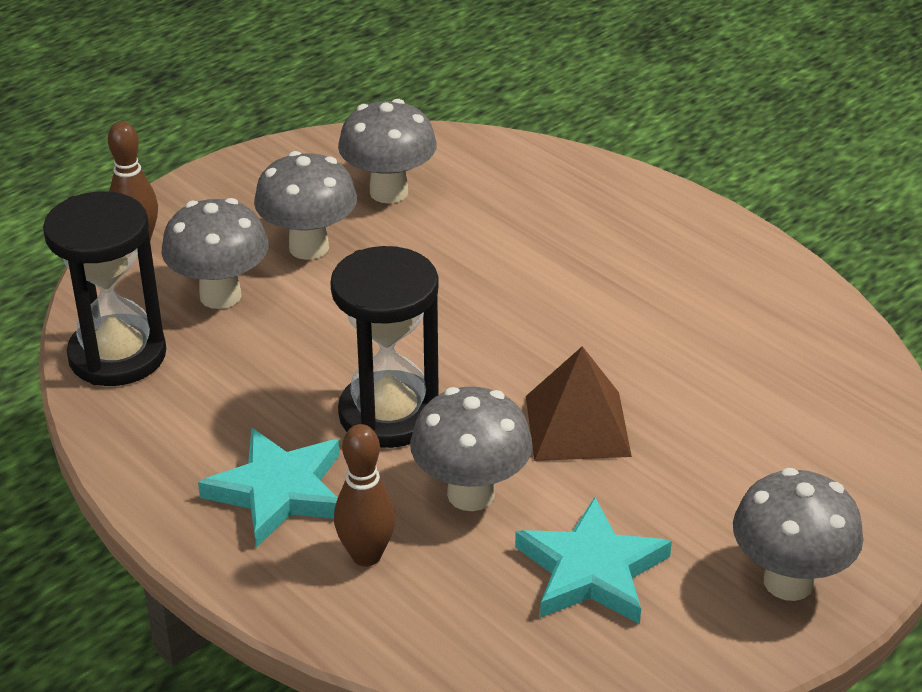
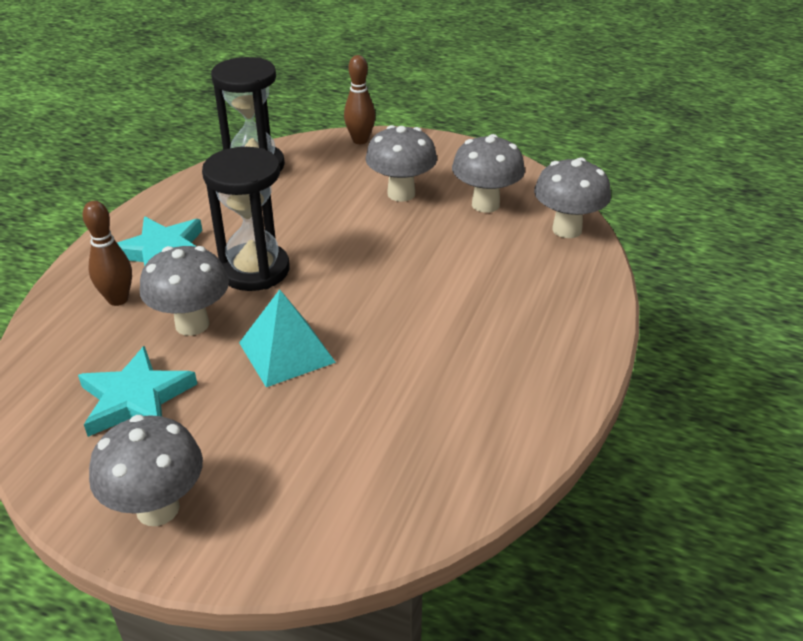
camera: 65 degrees right, 0 degrees up
grey mushroom [161,198,269,309] -> grey mushroom moved to [534,157,611,238]
brown pyramid [526,346,632,461] -> turquoise pyramid [239,289,336,387]

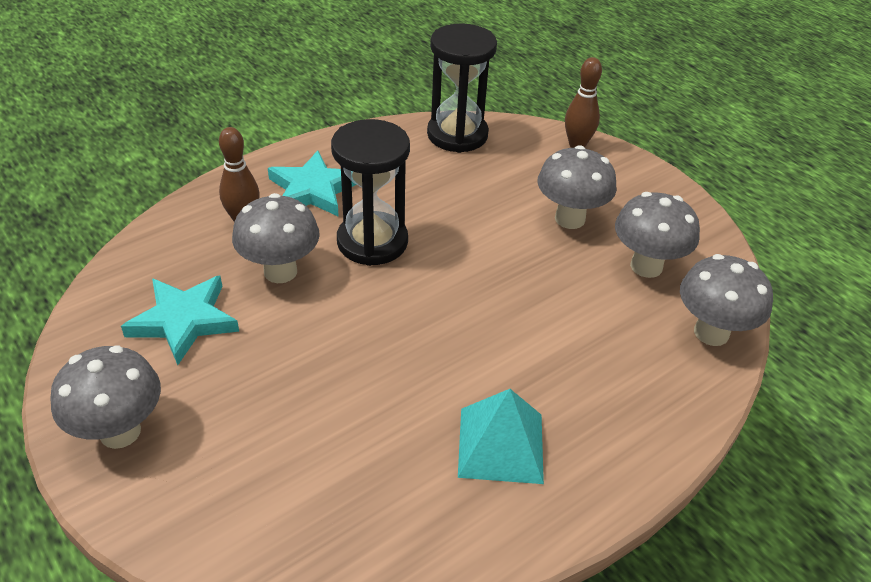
camera: 30 degrees right, 5 degrees up
turquoise pyramid [239,289,336,387] -> turquoise pyramid moved to [458,389,544,484]

